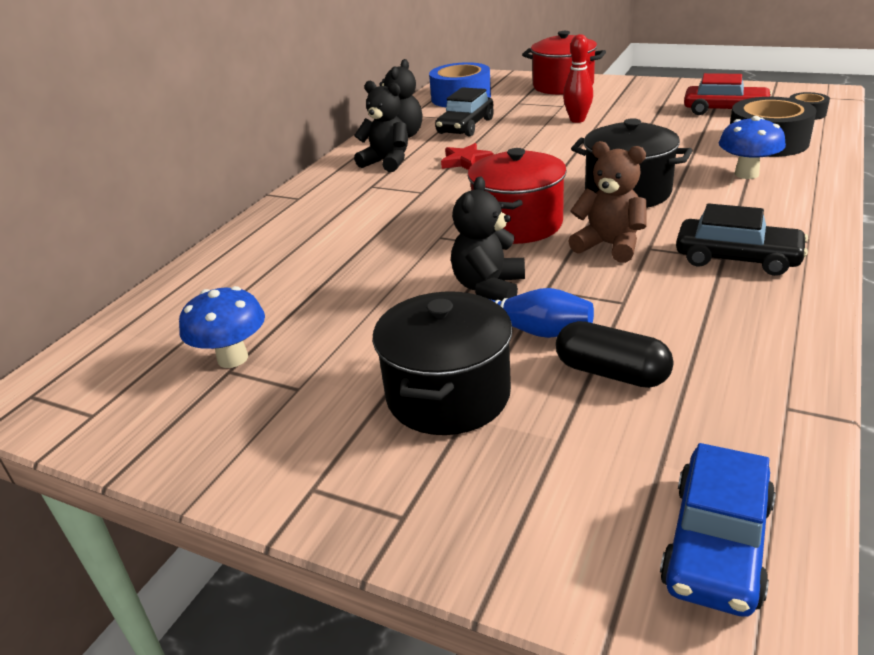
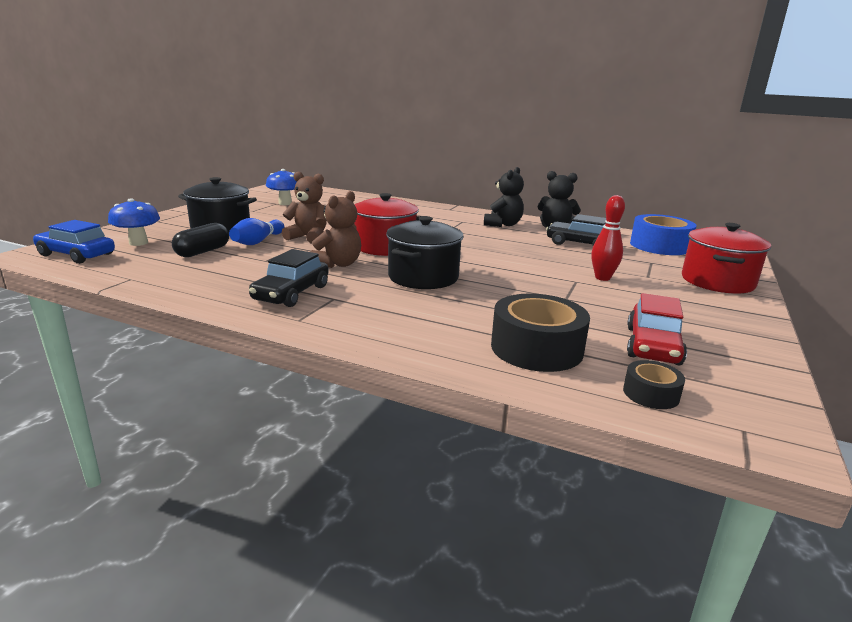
camera: 85 degrees right, 10 degrees down
red star [441,143,494,170] -> none
black teddy bear [451,177,525,301] -> brown teddy bear [282,171,327,244]
blue mushroom [719,116,786,179] -> blue mushroom moved to [108,198,160,246]

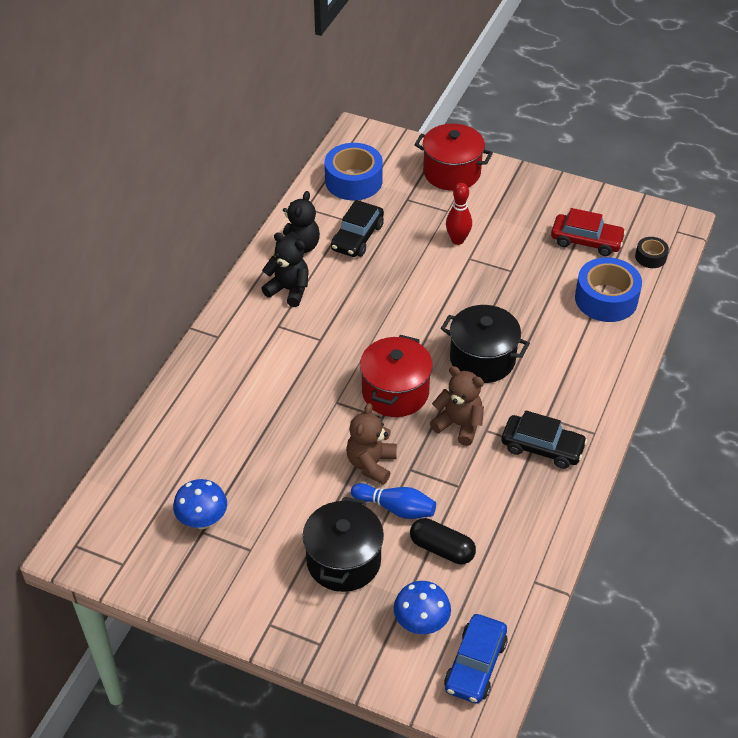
camera: 90 degrees left, 25 degrees up
black tape [491,293,590,372] -> blue tape [575,257,642,322]

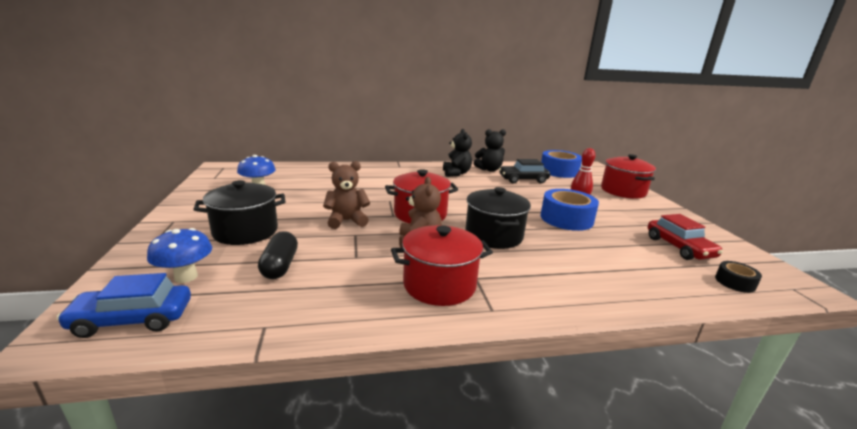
camera: 55 degrees right, 25 degrees down
blue bowling pin [351,483,436,519] -> none
black car [501,411,588,469] -> red pot [391,225,493,306]
blue tape [575,257,642,322] -> blue tape moved to [541,189,599,231]

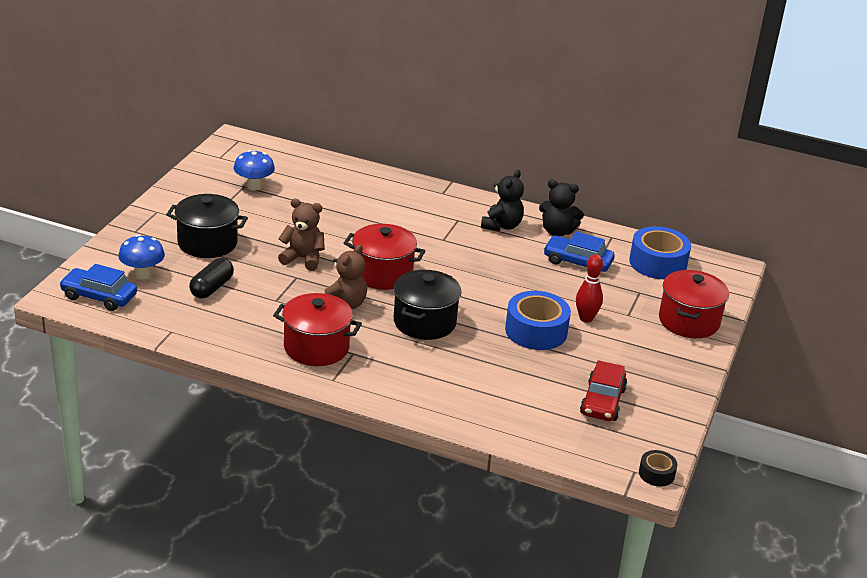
camera: 30 degrees right, 10 degrees up
black car [499,159,550,184] -> blue car [543,232,615,272]
black tape [715,261,762,293] -> black tape moved to [639,450,677,486]

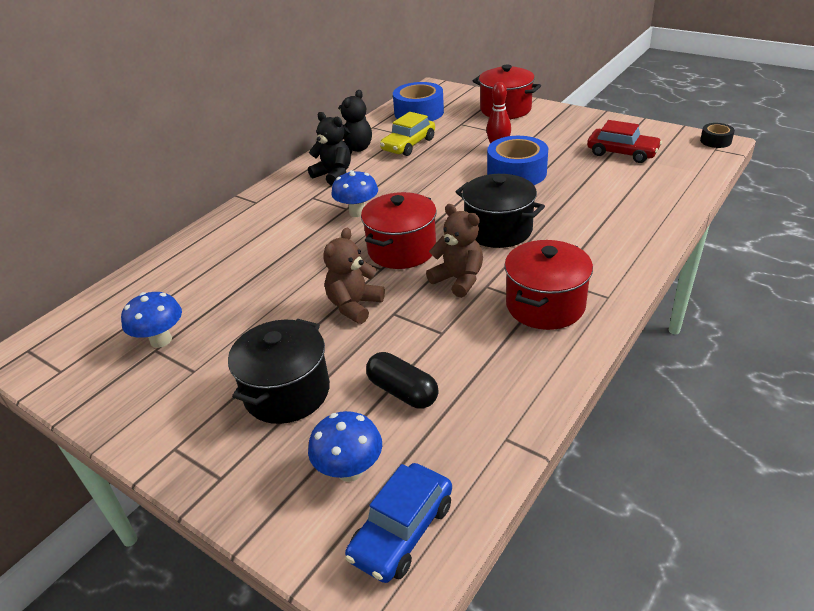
camera: 70 degrees left, 5 degrees up
blue car [543,232,615,272] -> yellow car [380,112,435,156]
none -> blue mushroom [331,170,378,217]

